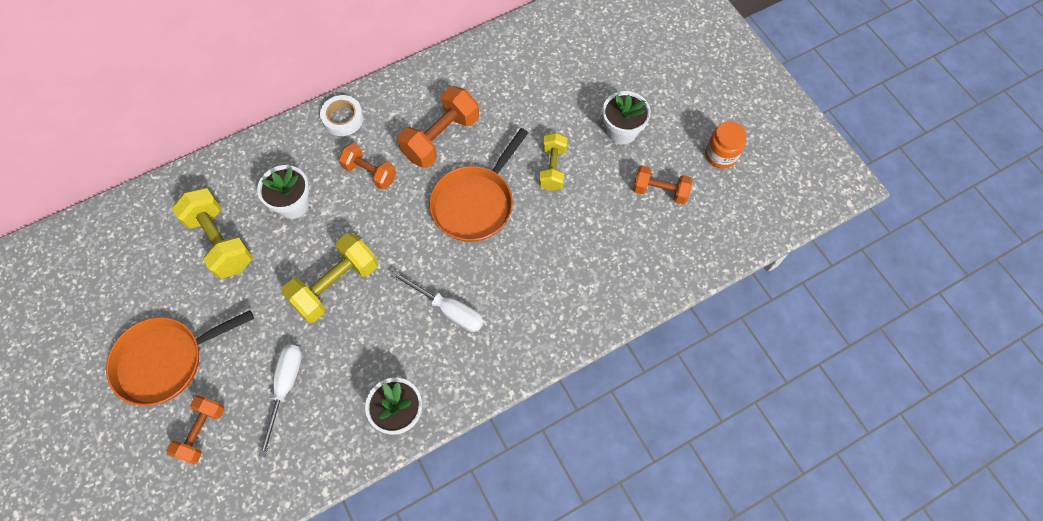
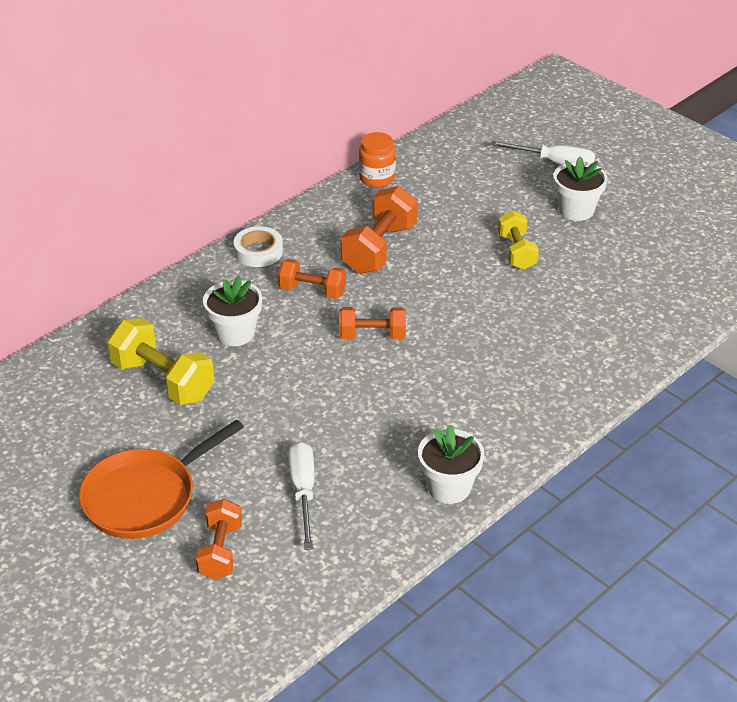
camera: 15 degrees left, 25 degrees down
yellow dumbbell [281,233,378,323] -> none
white screwdriver [391,271,484,332] -> white screwdriver moved to [490,141,595,164]
orange pan [429,128,528,242] -> none
orange dumbbell [633,165,692,204] -> orange dumbbell moved to [339,307,406,340]
orange jar [705,121,746,169] -> orange jar moved to [359,132,396,187]

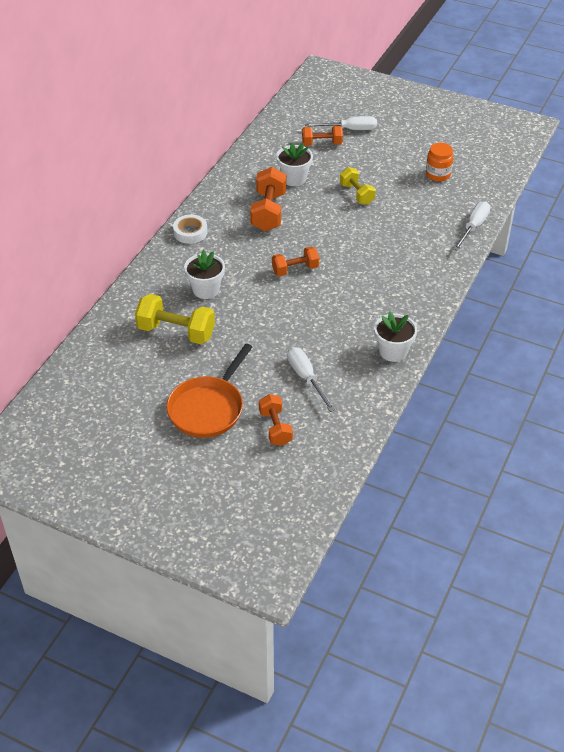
camera: 20 degrees left, 5 degrees up
orange dumbbell [278,259,346,299] -> orange dumbbell moved to [302,126,343,146]
orange jar [359,132,396,187] -> orange jar moved to [426,143,453,182]
white flower pot [554,156,607,221] -> white flower pot moved to [276,142,313,186]
none -> white screwdriver [453,201,491,251]

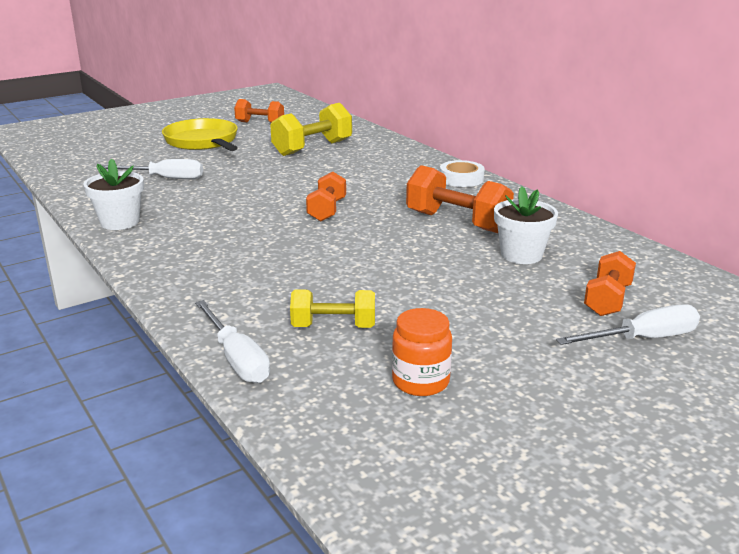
camera: 120 degrees right, 20 degrees down
orange pan [166,344,252,438] -> yellow pan [162,118,238,151]
white flower pot [184,250,225,299] -> none
orange dumbbell [259,394,293,446] -> orange dumbbell moved to [234,99,284,122]
white screwdriver [305,116,377,130] -> white screwdriver turned 135 degrees counterclockwise [556,304,700,345]
yellow dumbbell [340,167,376,205] -> yellow dumbbell moved to [290,290,375,328]

